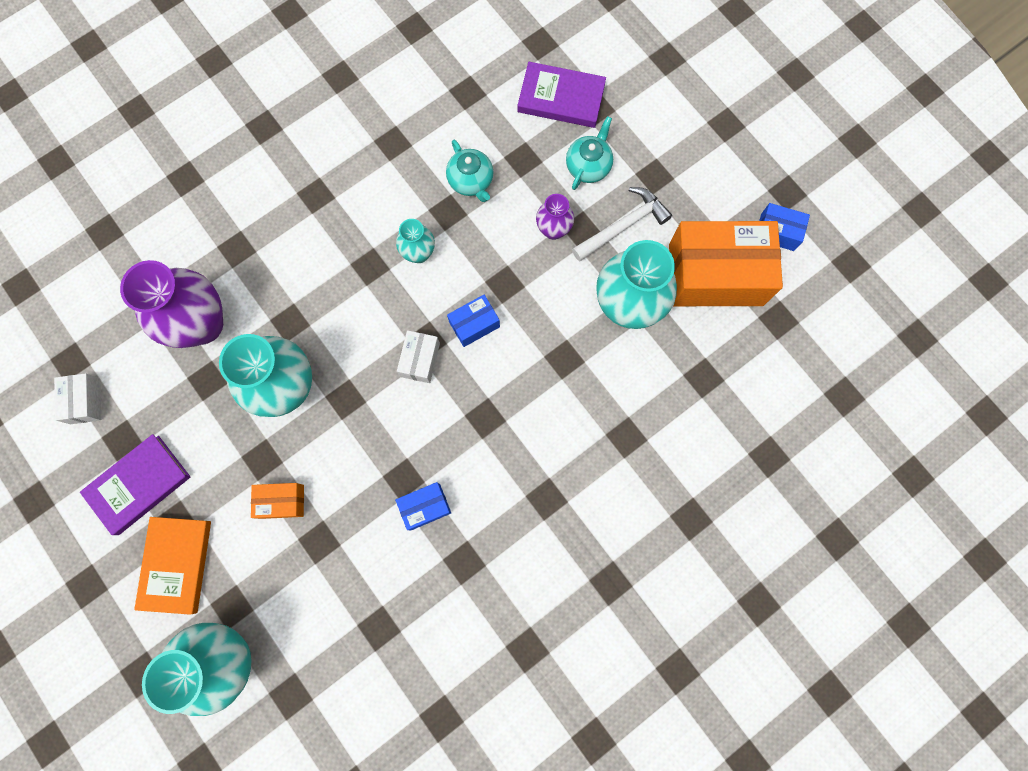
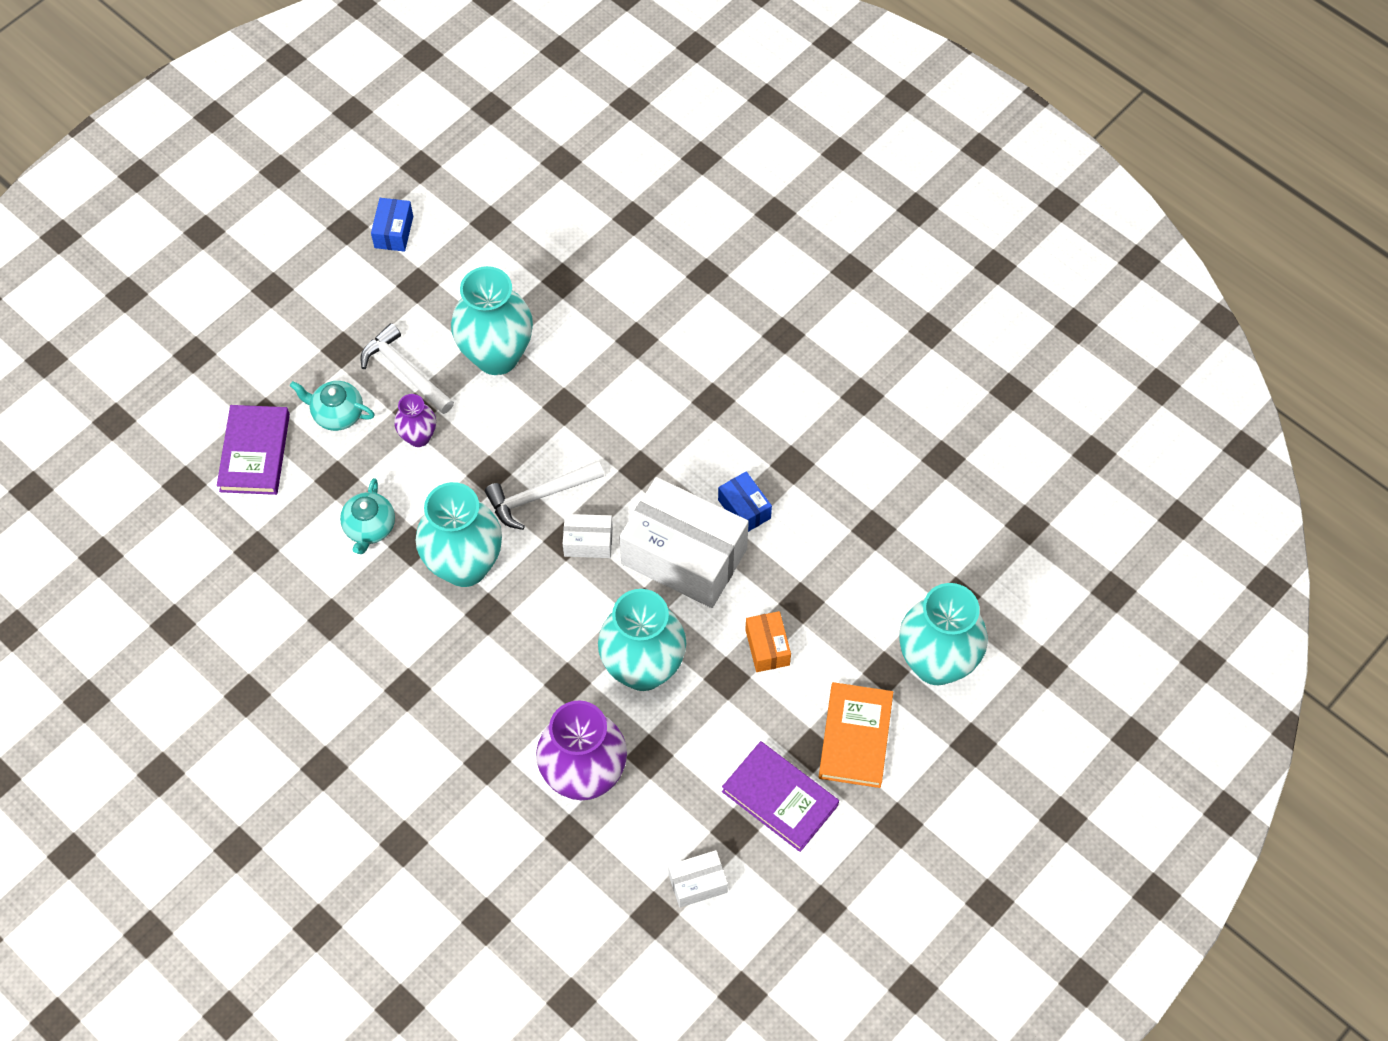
camera: 100 degrees left, 15 degrees down
orange book [134,517,211,615] -> orange book turned 75 degrees counterclockwise [819,682,893,788]
turquoise vase [396,219,435,263] -> turquoise vase [416,482,502,587], size x1.97
turquoise teapot [446,139,494,202] -> turquoise teapot turned 135 degrees clockwise [340,478,395,554]
blue box [447,295,500,347] -> white hammer [485,461,604,530]
orange box [669,221,783,306] -> none
none -> white box [619,477,749,608]

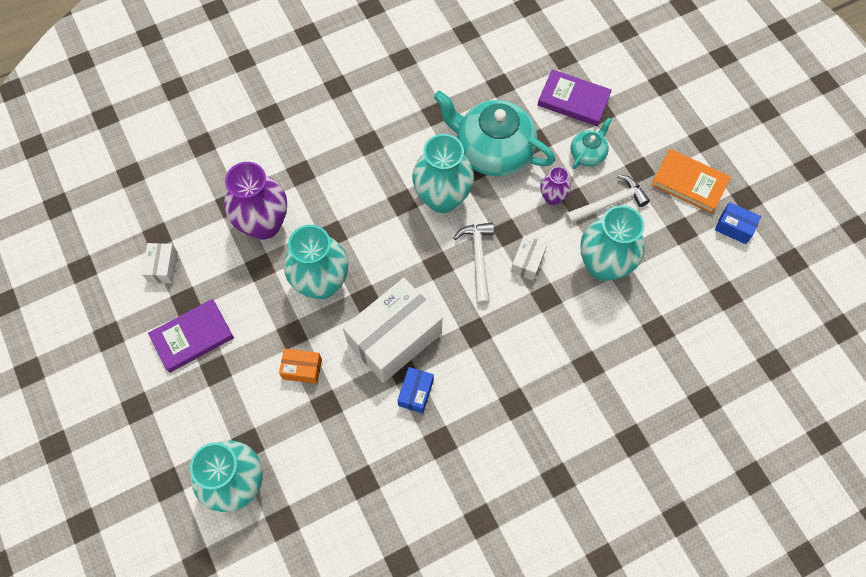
camera: 110 degrees right, 5 degrees up
turquoise teapot [340,478,395,554] -> turquoise teapot [434,91,555,177], size x2.09
white box [563,514,613,558] -> white box moved to [511,235,547,281]
blue box [718,471,772,532] -> blue box turned 60 degrees counterclockwise [397,367,434,414]
orange book [819,682,893,788] -> orange book moved to [651,149,731,214]

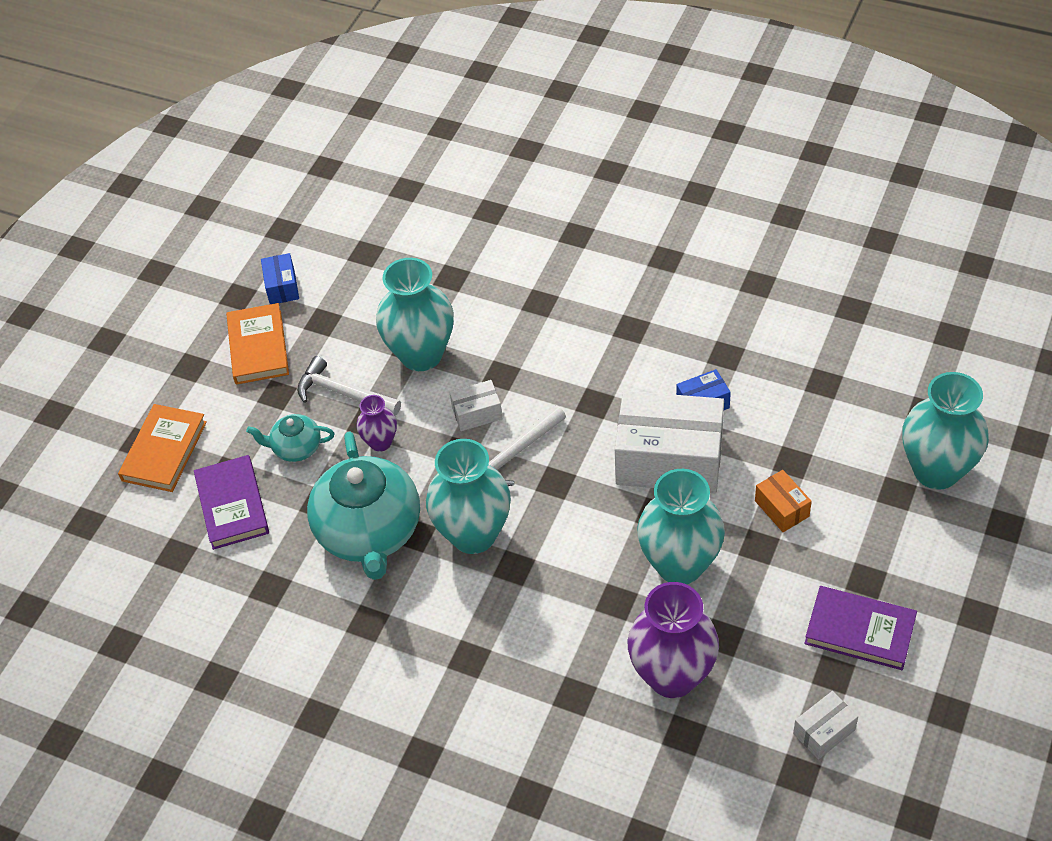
camera: 125 degrees left, 15 degrees down
none -> orange book [118,404,207,492]

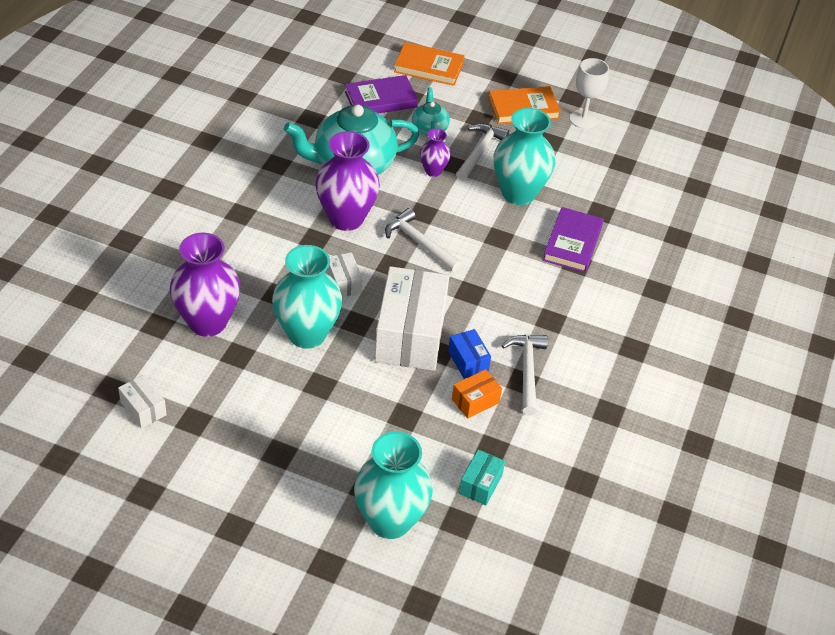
camera: 80 degrees right, 5 degrees down
blue box [261,253,299,304] -> white goblet [570,58,609,129]
turquoise vase [426,439,511,554] -> purple vase [315,131,380,231]
white box [450,380,502,431] -> white box moved to [326,252,362,297]
orange box [755,470,812,532] -> orange box moved to [452,369,502,419]
purple book [804,586,917,670] -> purple book moved to [543,207,604,273]
none -> turquoise box [459,449,505,505]
none -> white hammer [502,335,548,415]

